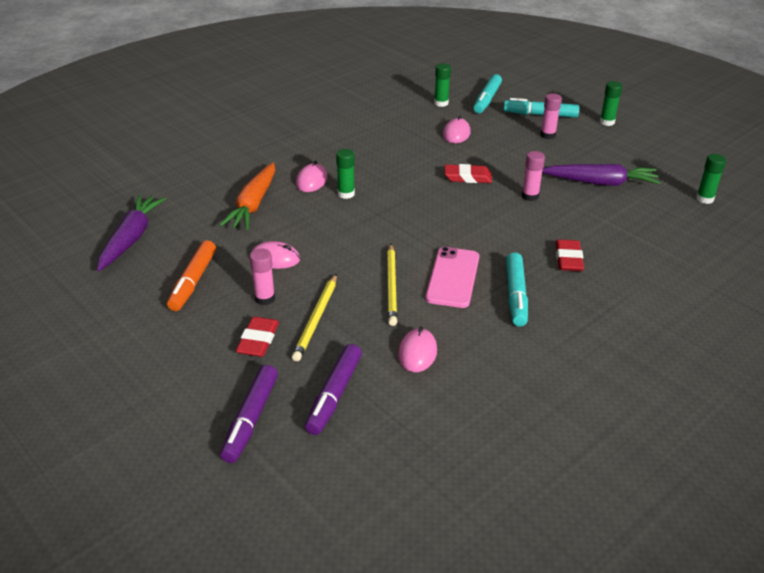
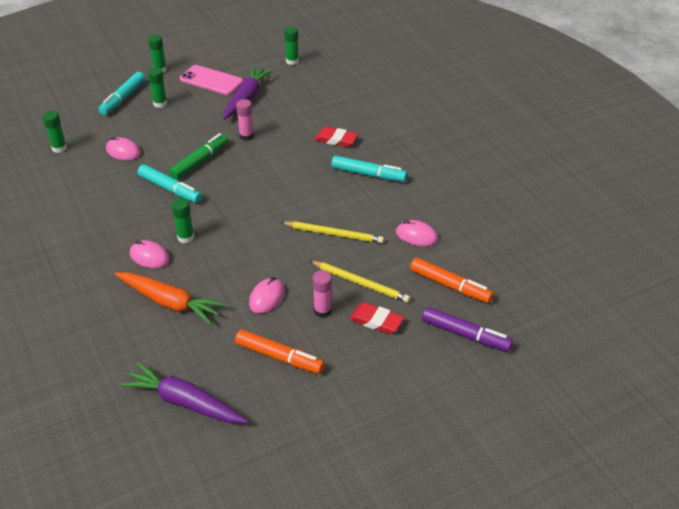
camera: 75 degrees left, 5 degrees up
purple marker [305,344,362,435] -> orange marker [410,258,494,303]
pink phone [425,247,479,308] -> pink phone moved to [180,65,243,95]
red eraser [445,164,492,183] -> green marker [169,133,228,180]
turquoise marker [473,74,502,114] -> turquoise marker moved to [137,164,202,203]
pink glue stick [540,93,562,139] -> green glue stick [148,68,167,108]

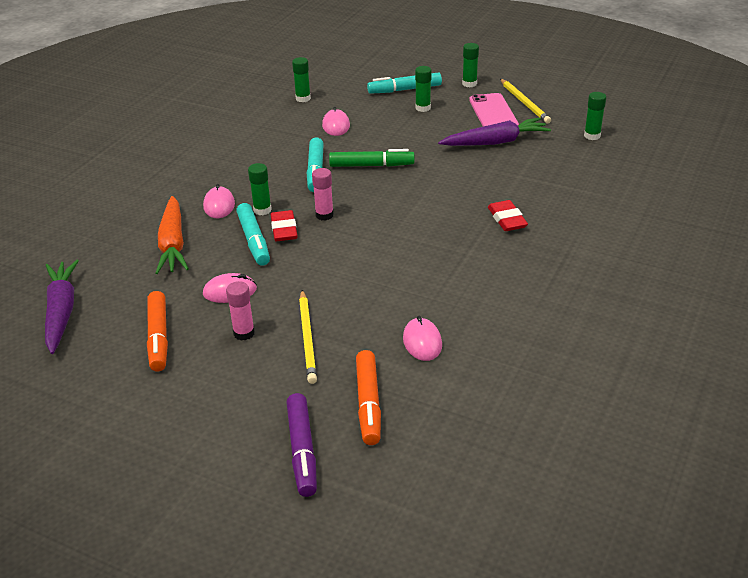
camera: 55 degrees right, 5 degrees down
pink glue stick [236,99,254,141] -> pink glue stick moved to [312,168,334,221]
yellow pencil [281,221,384,243] -> yellow pencil moved to [500,79,551,123]
turquoise marker [331,156,407,182] -> turquoise marker moved to [236,203,270,266]
red eraser [349,302,404,334] -> red eraser moved to [271,210,298,241]

